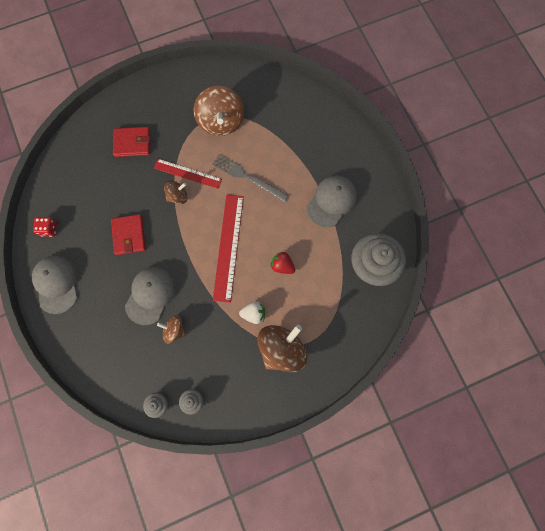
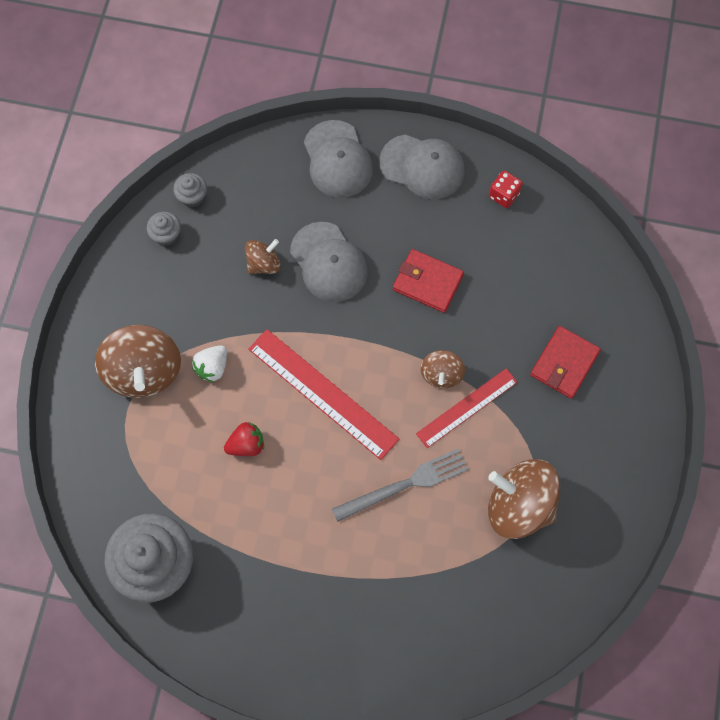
camera: 125 degrees right, 5 degrees down
grey cap [307,175,357,227] -> grey cap moved to [304,120,373,198]

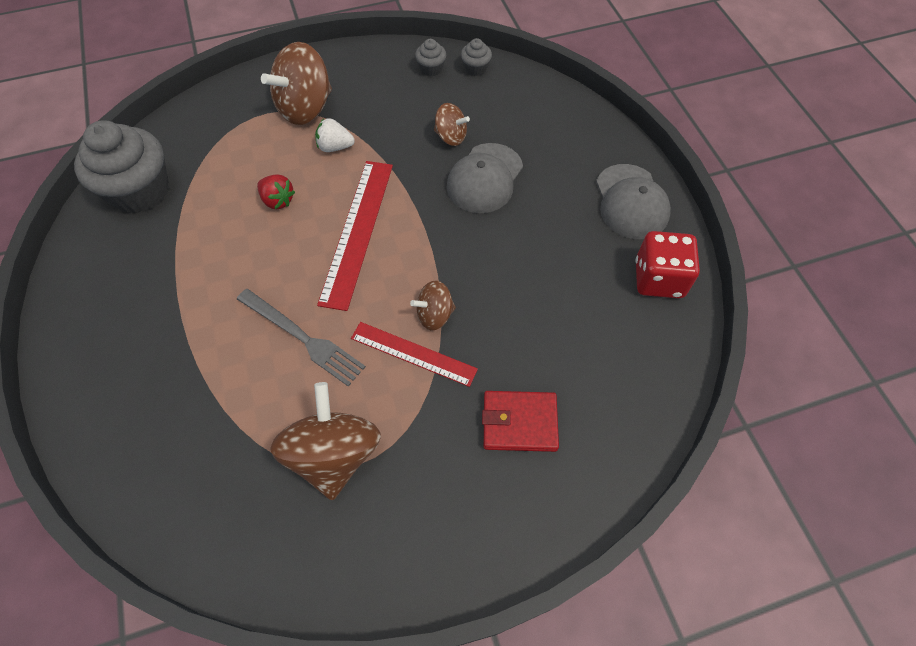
camera: 60 degrees right, 10 degrees down
grey cap [304,120,373,198] -> none
red wallet [393,249,464,313] -> none
red dice [489,171,523,208] -> red dice [636,231,700,298], size x1.73

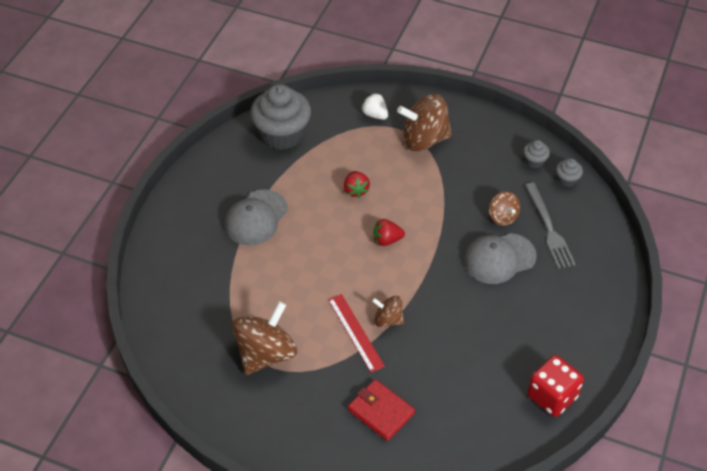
camera: 40 degrees right, 10 degrees down
grey fork [237,289,366,386] -> grey fork moved to [525,183,576,269]
white strawberry [315,118,355,152] -> white strawberry moved to [361,93,388,120]
red ruler [317,161,393,311] -> red strawberry [374,219,405,246]
grey cap [596,164,671,239] -> grey cap moved to [224,189,288,245]

